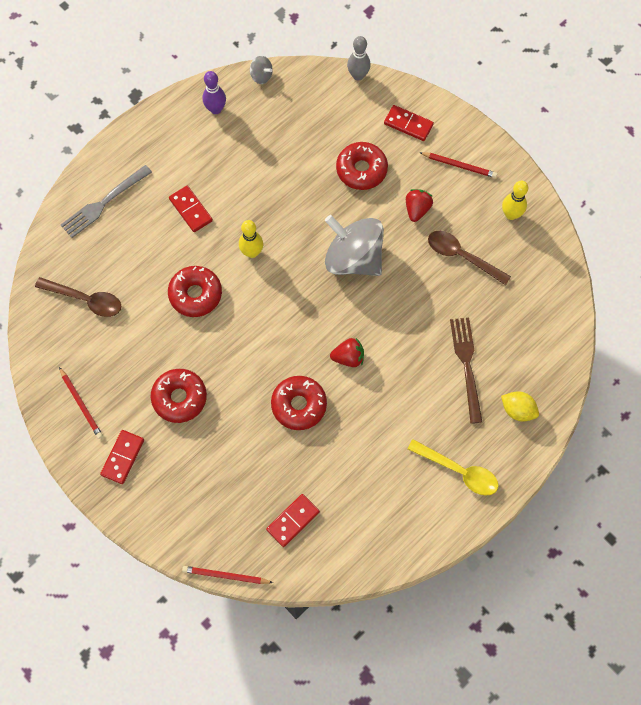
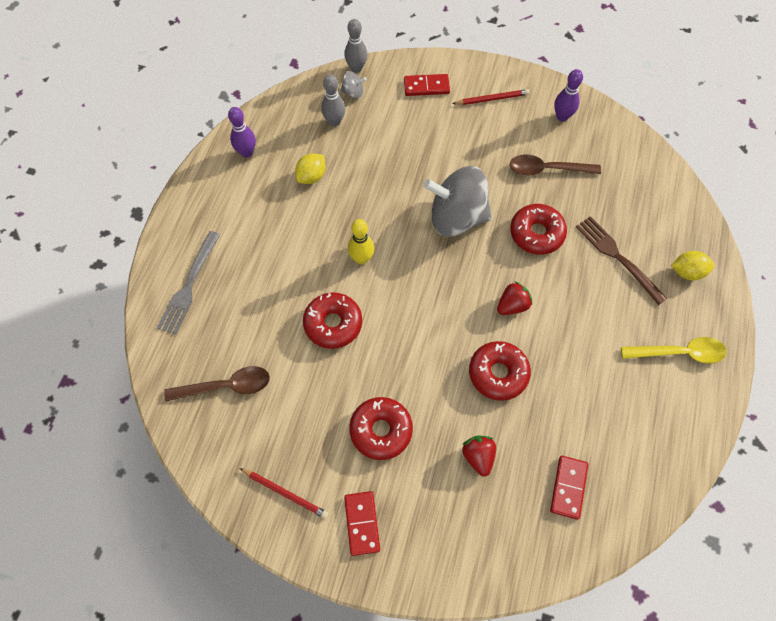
camera: 30 degrees left, 5 degrees down
red domino [169,186,213,232] -> none
red pencil [182,566,273,584] -> none
grey spinning top [250,56,273,84] -> grey spinning top moved to [340,71,366,98]
red donut [336,142,388,190] -> red donut moved to [510,204,567,255]
red strawberry [406,189,433,222] -> red strawberry moved to [462,435,496,477]
yellow bowling pin [502,181,528,220] -> purple bowling pin [554,69,583,121]
none -> yellow lemon [295,153,326,184]
none -> grey bowling pin [321,75,345,127]

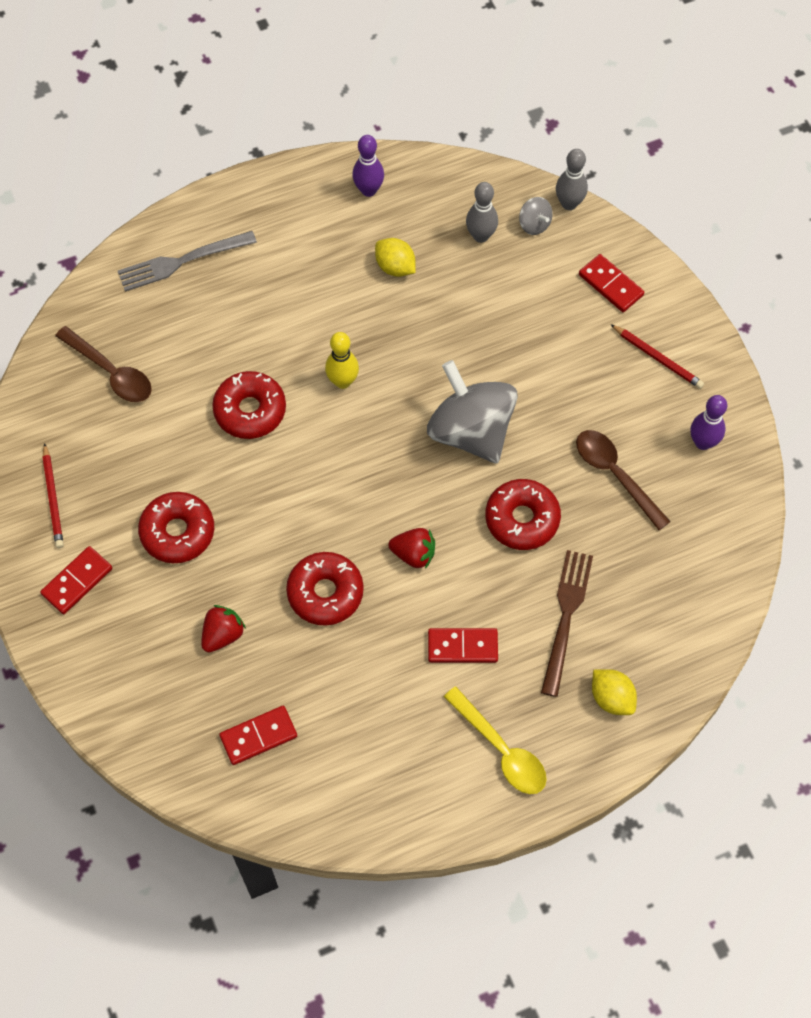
camera: 50 degrees right, 0 degrees up
yellow lemon [295,153,326,184] -> yellow lemon turned 45 degrees clockwise [375,238,416,277]
none -> red domino [428,628,498,663]

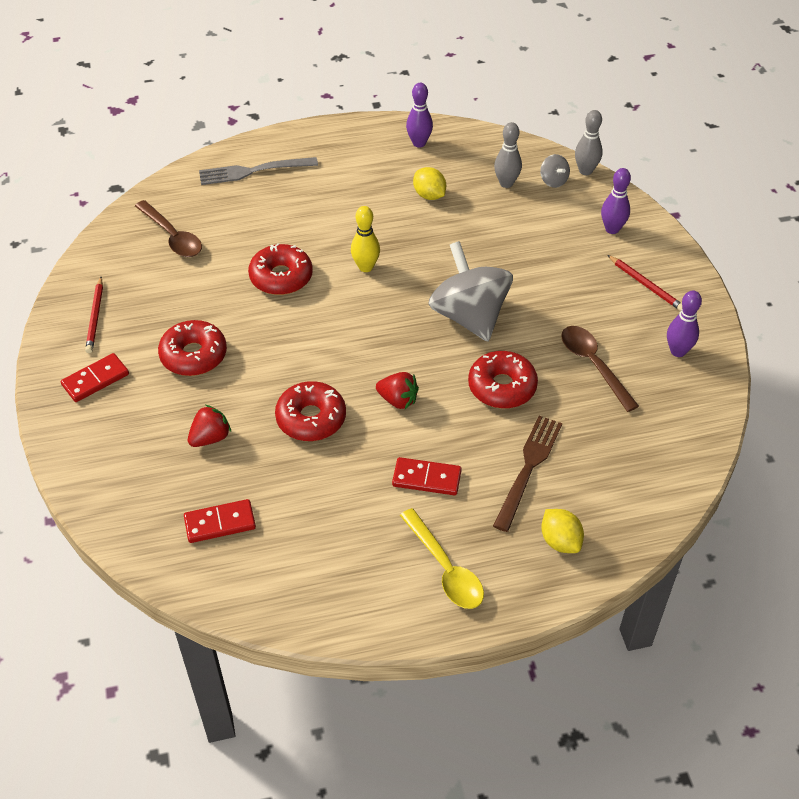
camera: 10 degrees right, 15 degrees down
red domino [579,254,644,312] -> purple bowling pin [601,168,631,234]

